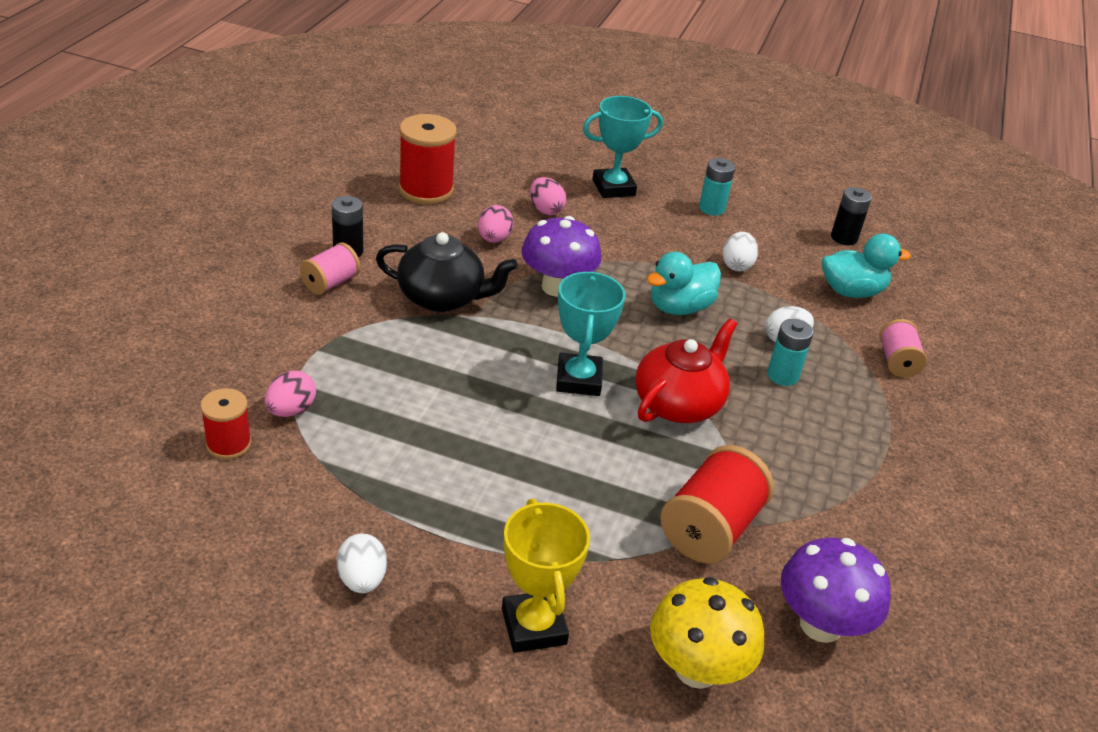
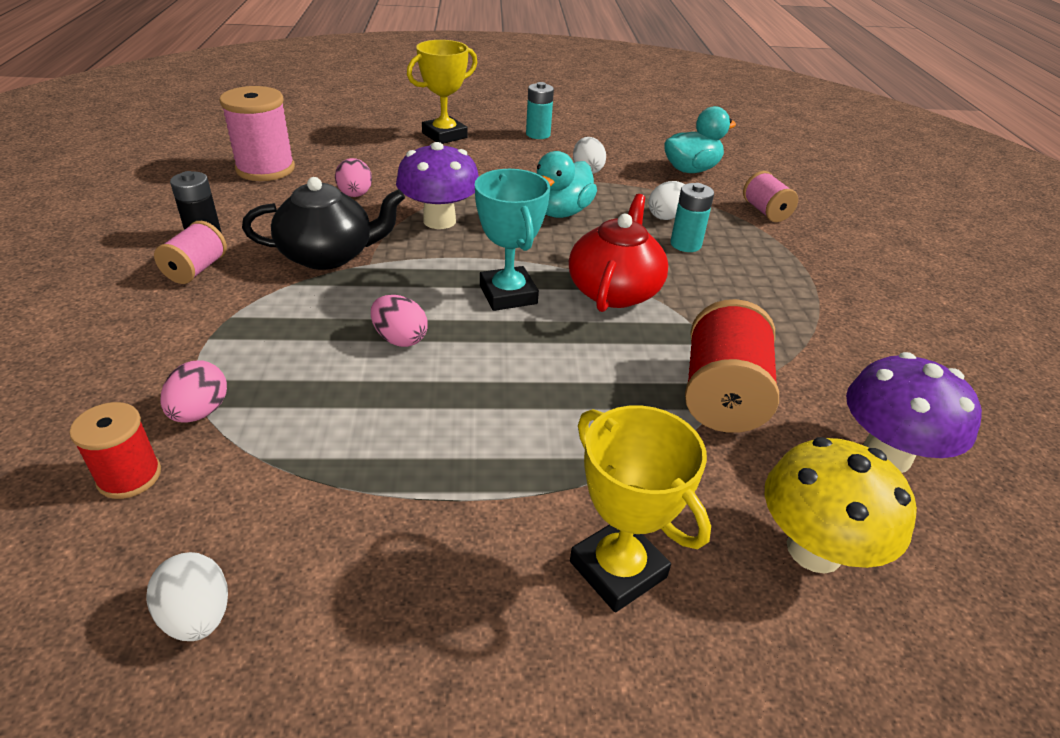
camera: 20 degrees left, 0 degrees up
white egg [337,534,387,593] -> white egg moved to [147,552,228,641]
red spool [399,114,457,204] -> pink spool [219,86,295,181]
pink egg [530,177,566,215] -> pink egg moved to [371,295,428,347]
turquoise trophy [583,96,663,198] -> yellow trophy [407,40,477,144]
black battery [831,187,872,245] -> none

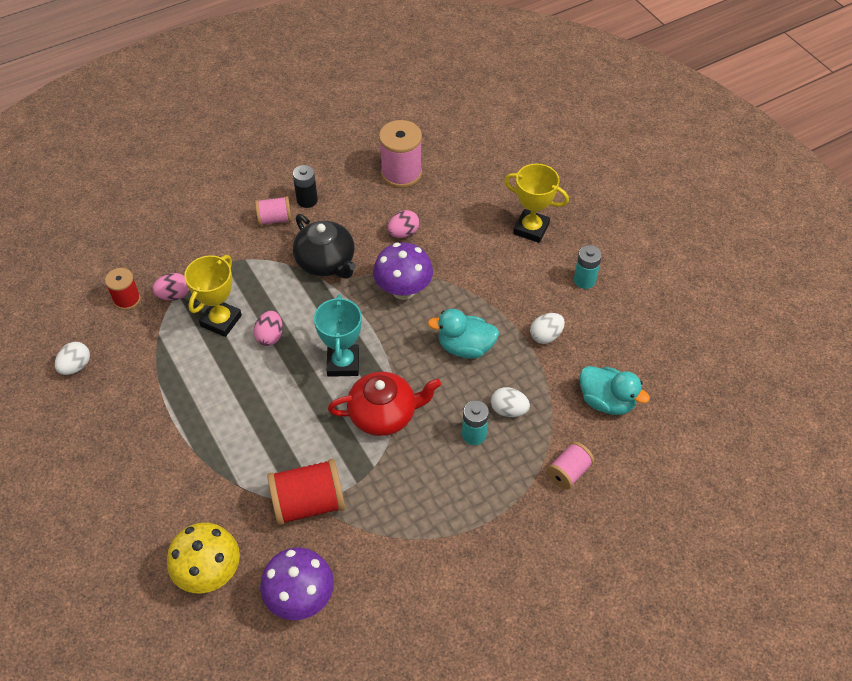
camera: 65 degrees right, 15 degrees up
turquoise trophy [475,169,550,311] -> turquoise trophy turned 45 degrees counterclockwise [314,295,362,377]
yellow trophy [570,405,711,612] -> yellow trophy moved to [184,255,242,337]

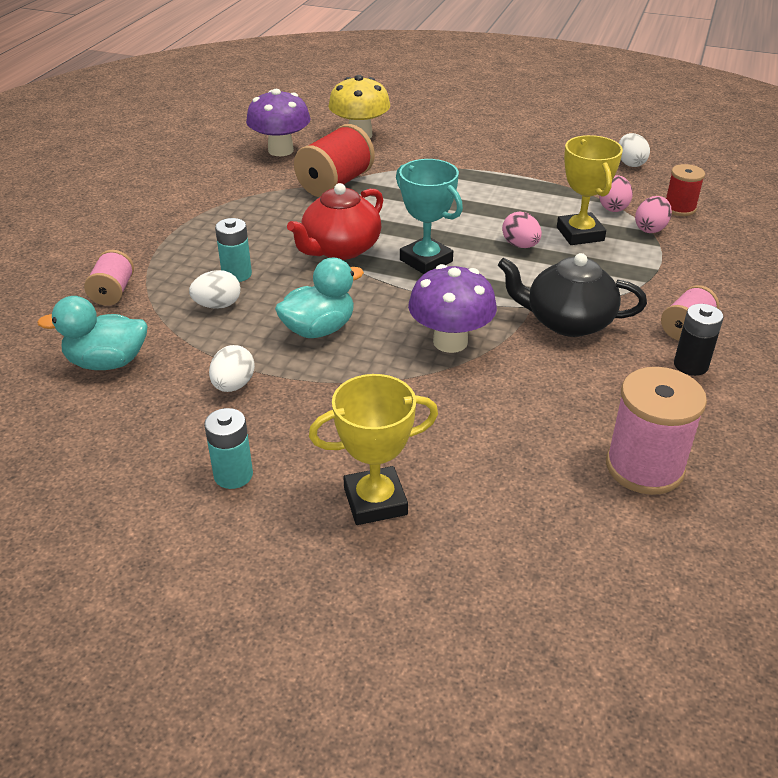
camera: 140 degrees right, 15 degrees down
pink egg [387,210,419,238] -> pink egg moved to [599,175,633,212]

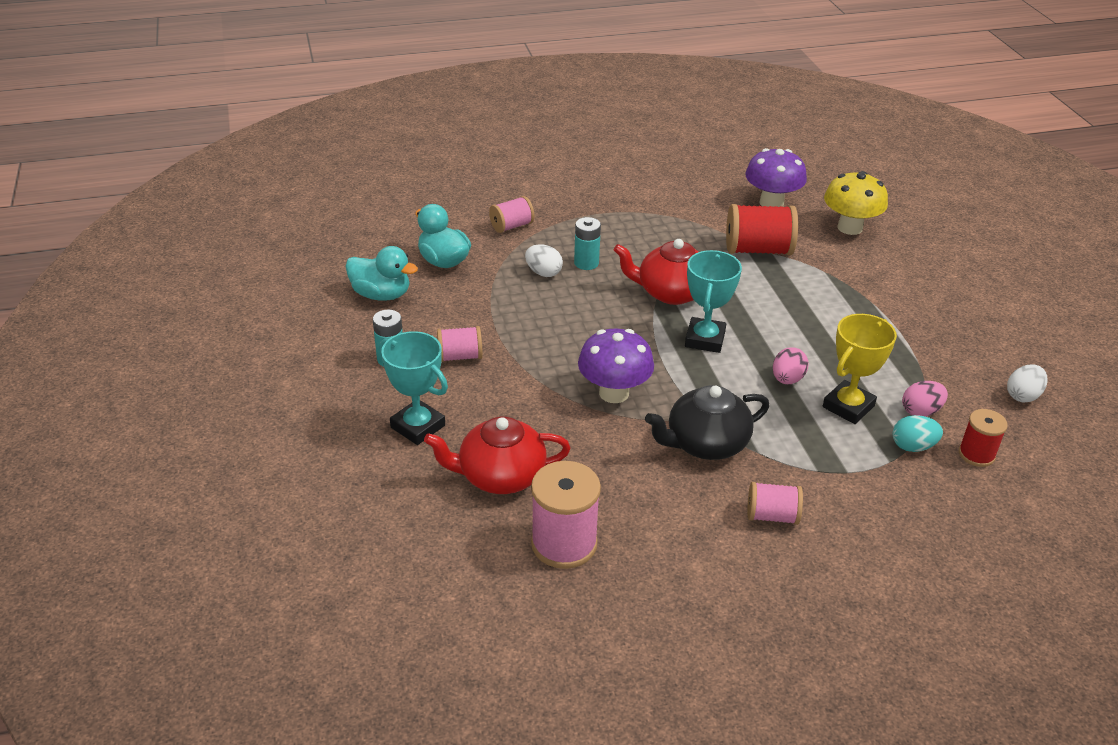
camera: 55 degrees right, 0 degrees up
white egg [209,345,255,392] -> none
turquoise duck [275,258,364,338] -> turquoise duck moved to [345,246,418,301]
yellow trophy [309,374,438,525] -> turquoise trophy [380,331,448,445]
black teapot [498,253,647,337] -> black teapot turned 90 degrees counterclockwise [645,385,769,460]
pink egg [635,196,672,233] -> turquoise egg [892,415,943,452]
black battery [674,304,724,376] -> none
none -> red teapot [424,416,571,494]
none -> pink spool [437,326,483,362]

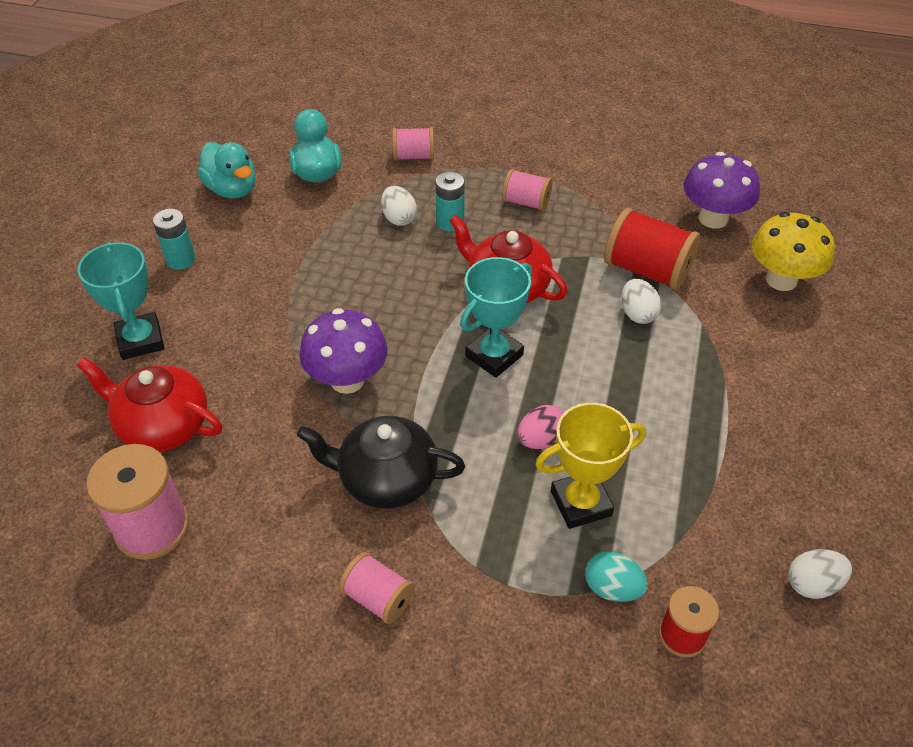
camera: 30 degrees right, 10 degrees up
pink spool [437,326,483,362] -> pink spool moved to [502,169,552,211]
pink egg [902,381,948,417] -> none
none -> white egg [622,279,662,324]

